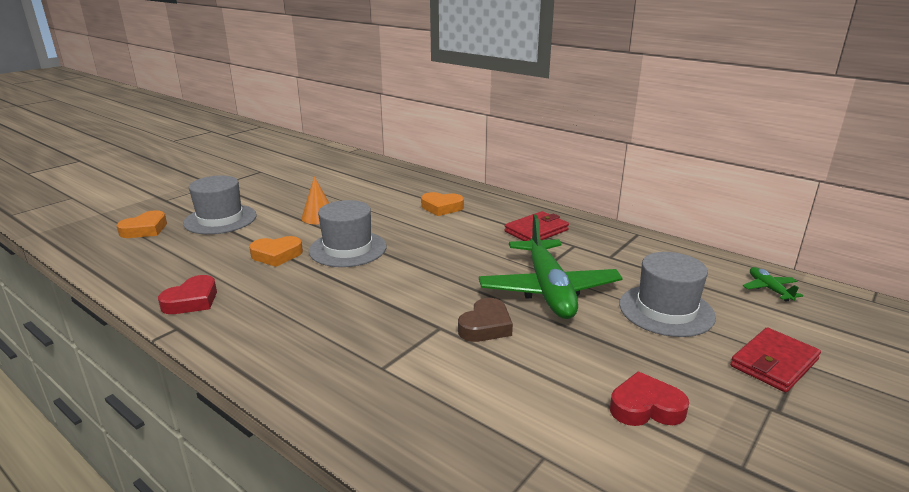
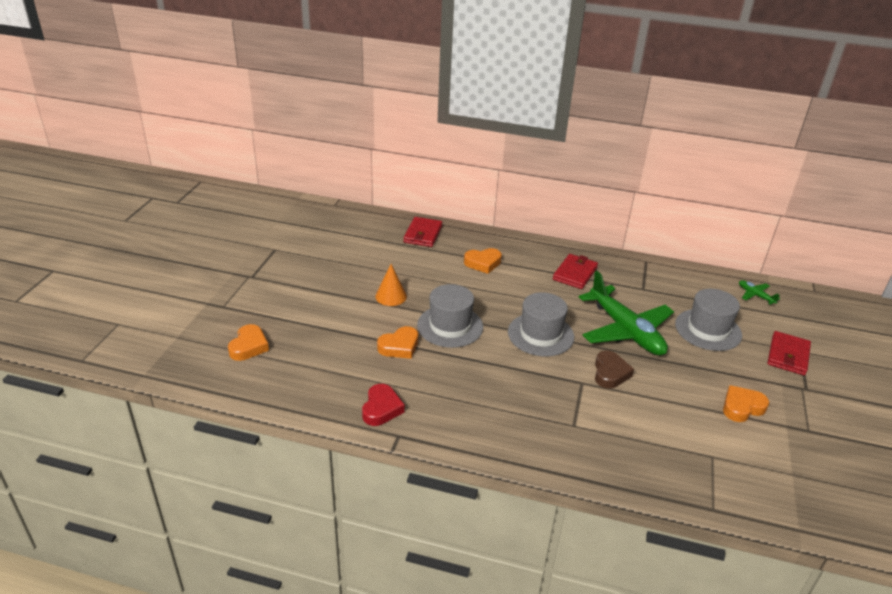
camera: 25 degrees left, 10 degrees up
grey hat [183,175,257,234] -> grey hat moved to [508,292,574,356]
red heart [610,372,689,426] -> orange heart [723,385,769,422]
none -> red wallet [403,217,442,247]

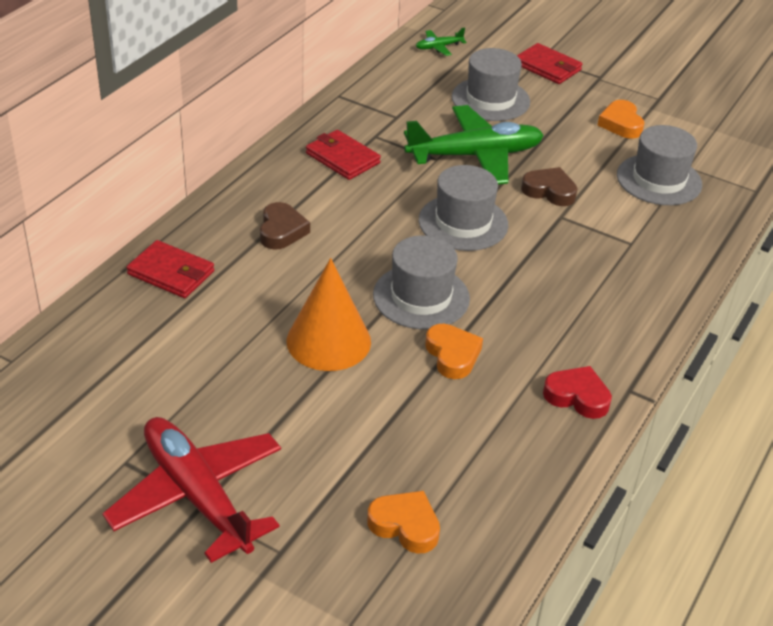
camera: 75 degrees left, 5 degrees up
orange cone [375,264,407,306] -> orange cone [287,258,371,371], size x1.68
orange heart [464,248,502,274] -> brown heart [260,202,310,250]
none -> red plane [102,417,281,563]
none -> grey hat [617,125,702,205]

